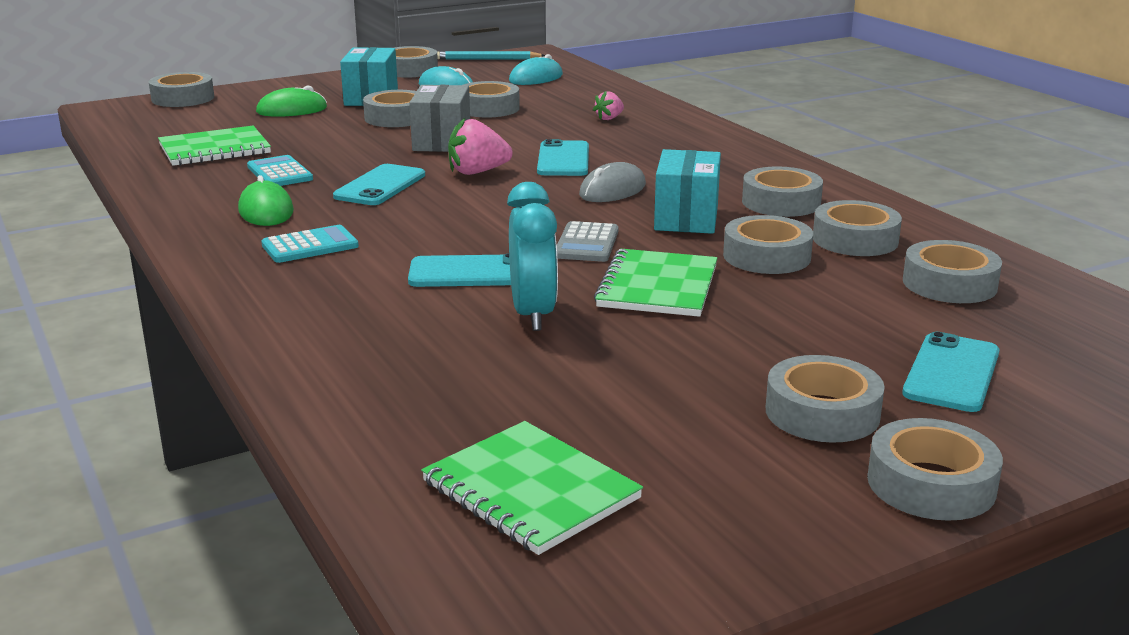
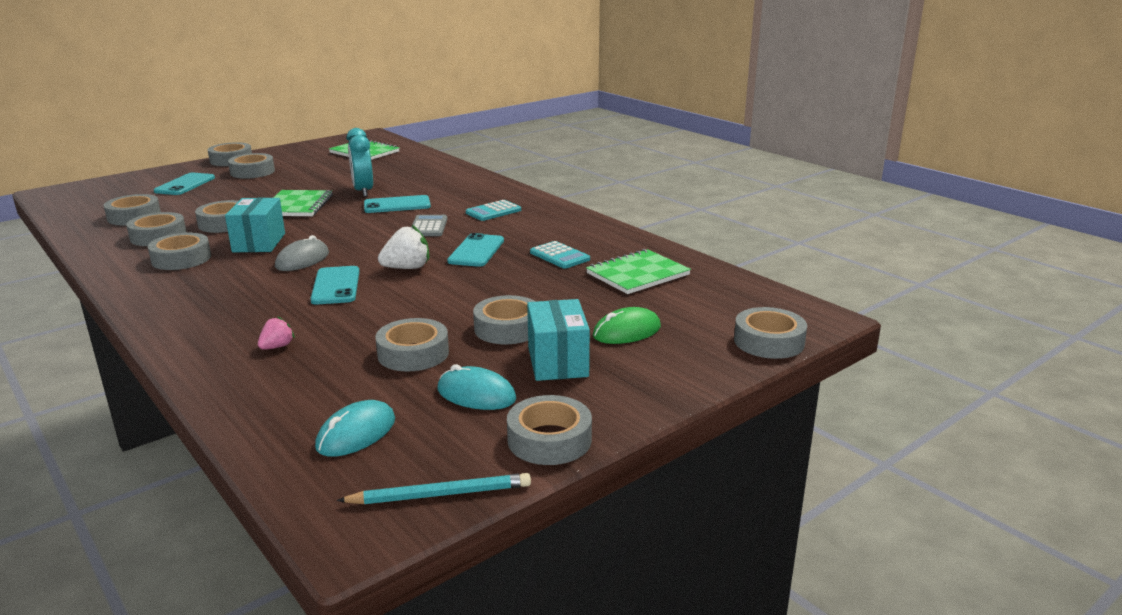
camera: 170 degrees right, 0 degrees up
green mouse [238,175,294,226] -> none
grey box [409,85,470,152] -> none
pink strawberry [448,118,513,175] -> white strawberry [378,225,429,269]
grey calculator [557,221,618,262] -> grey calculator moved to [411,215,447,236]

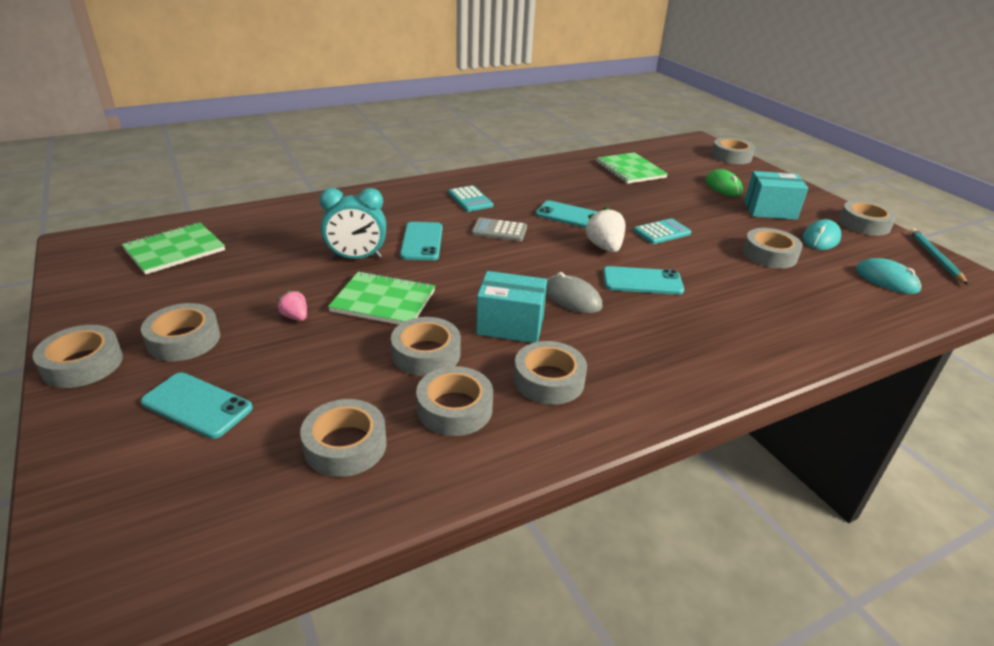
camera: 80 degrees left, 10 degrees up
pink strawberry [258,316,295,350] -> pink strawberry moved to [277,290,307,321]
grey tape [473,295,536,344] -> none
turquoise calculator [530,241,590,269] -> turquoise calculator moved to [634,218,692,244]

